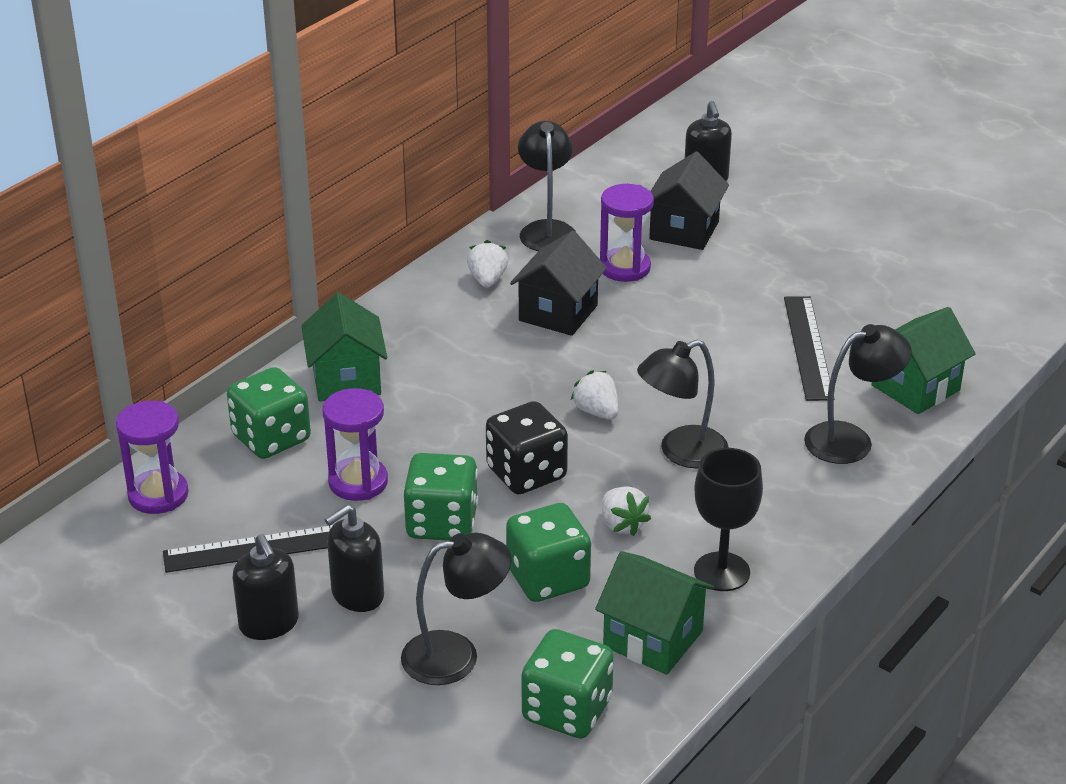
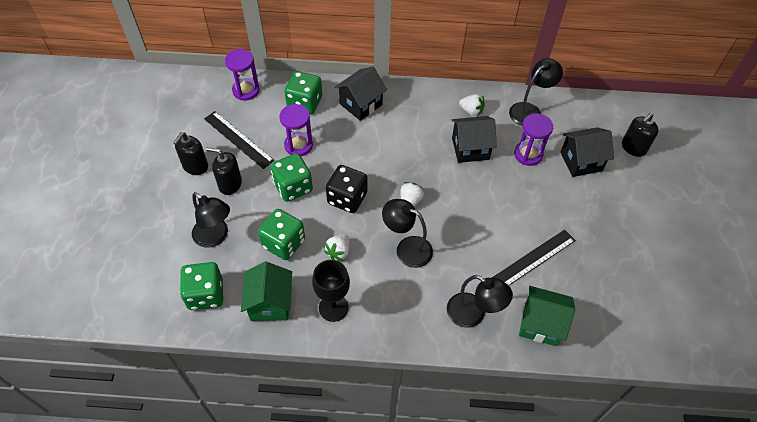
camera: 55 degrees right, 20 degrees up
green house [301,293,387,401] -> black house [335,67,387,121]
white strawberry [467,240,508,287] -> white strawberry turned 60 degrees clockwise [459,94,485,116]

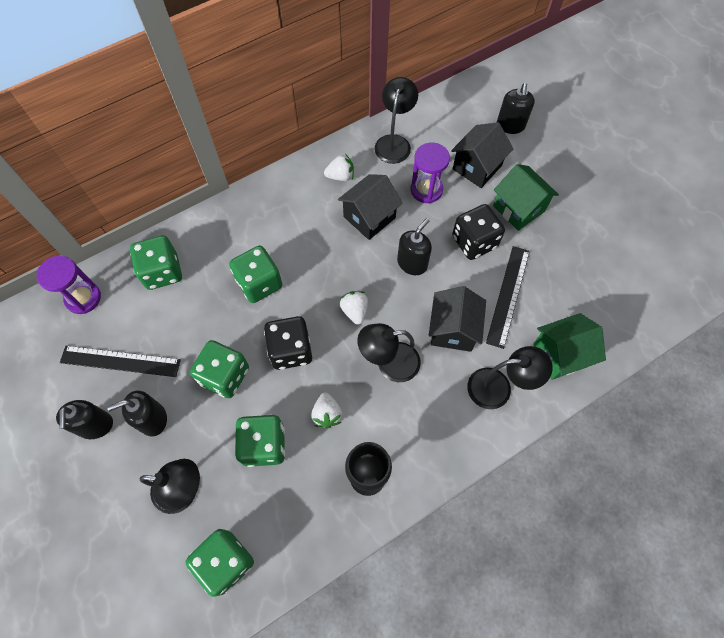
camera: 35 degrees left, 10 degrees up
green house [241,262,292,321] -> green house moved to [493,164,559,231]
purple hourglass [279,104,313,156] -> none
black house [335,67,387,121] -> black house moved to [429,286,486,352]
none -> green dice [229,245,282,303]
none -> black soap dispenser [397,218,432,275]
none -> black dice [452,204,505,260]

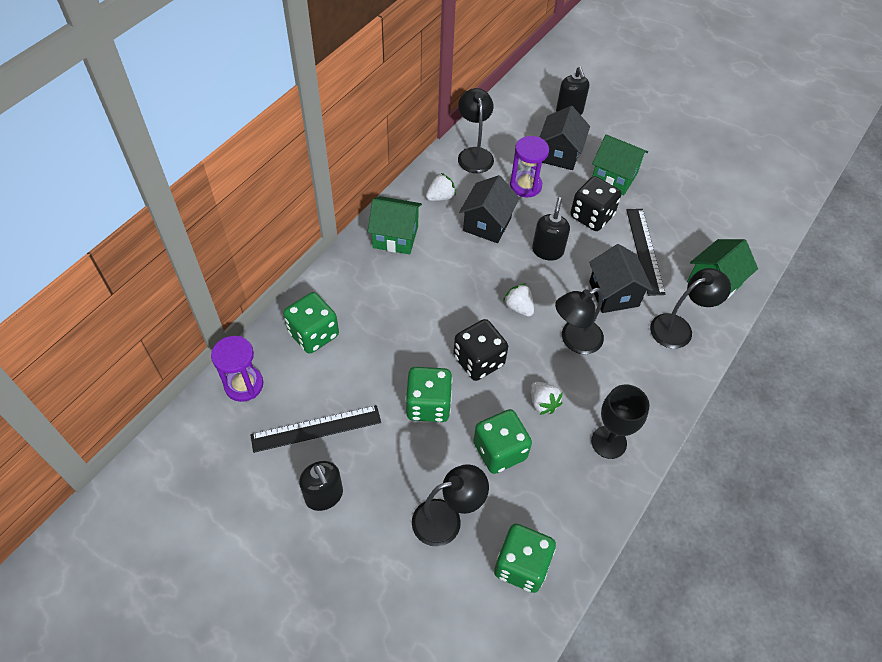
camera: 25 degrees left, 10 degrees down
black soap dispenser [107,391,167,437] -> none
green dice [229,245,282,303] -> none
none -> green house [368,196,422,254]

